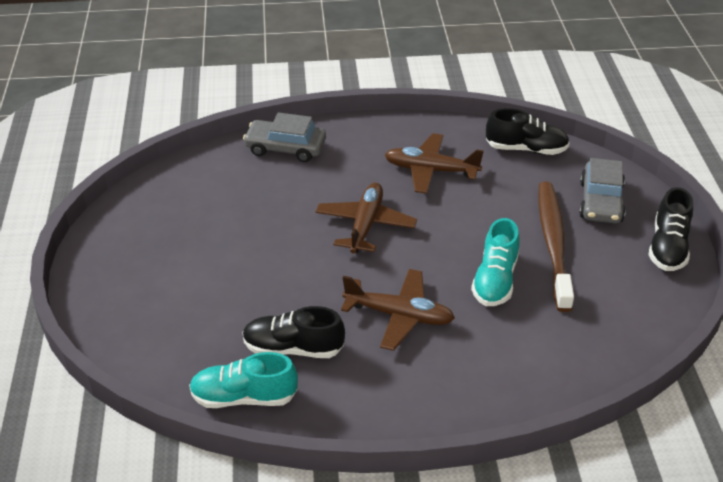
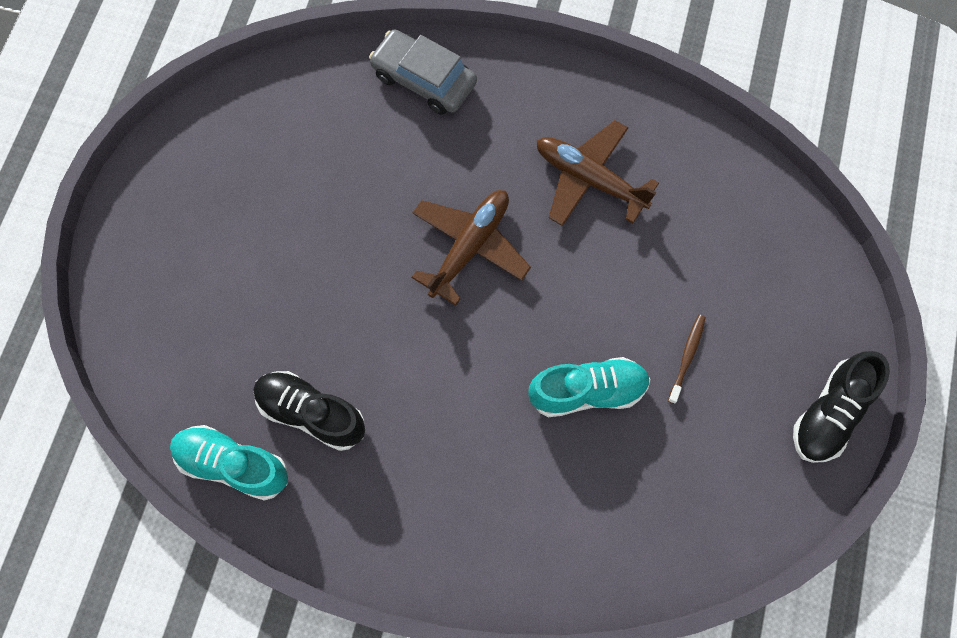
camera: 20 degrees right, 30 degrees up
brown plane [341,269,455,351] -> none
turquoise shoe [471,218,520,306] -> turquoise shoe turned 135 degrees counterclockwise [528,357,650,417]
black shoe [486,108,570,155] -> none
brown toothbrush [538,182,574,312] -> brown toothbrush [668,315,706,404], size x0.41
grey car [579,158,626,223] -> none

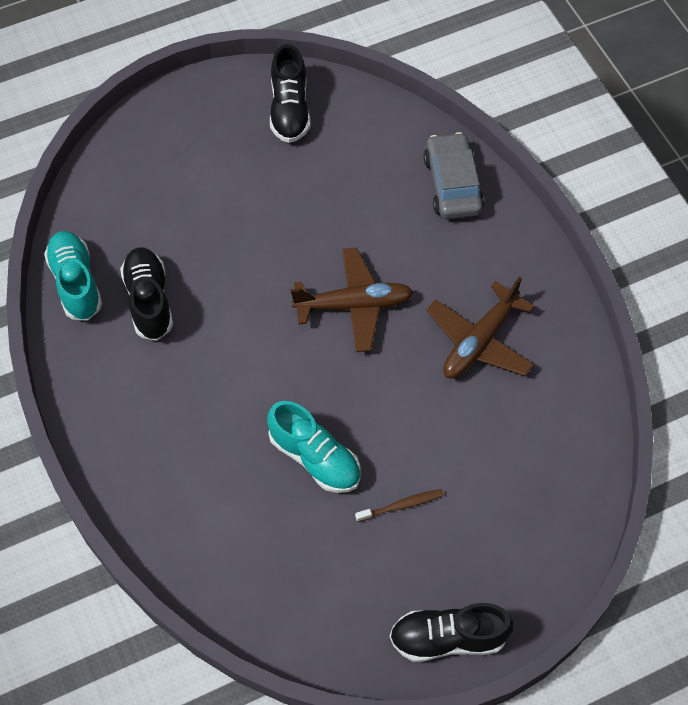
camera: 50 degrees right, 10 degrees down
brown plane [537,120,659,226] -> brown plane turned 135 degrees counterclockwise [427,277,535,379]
none -> black shoe [270,44,310,143]

